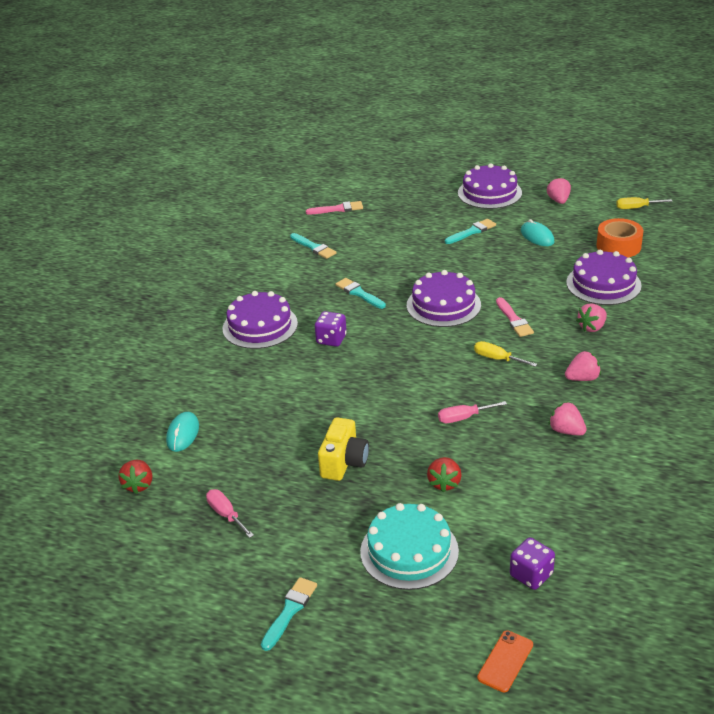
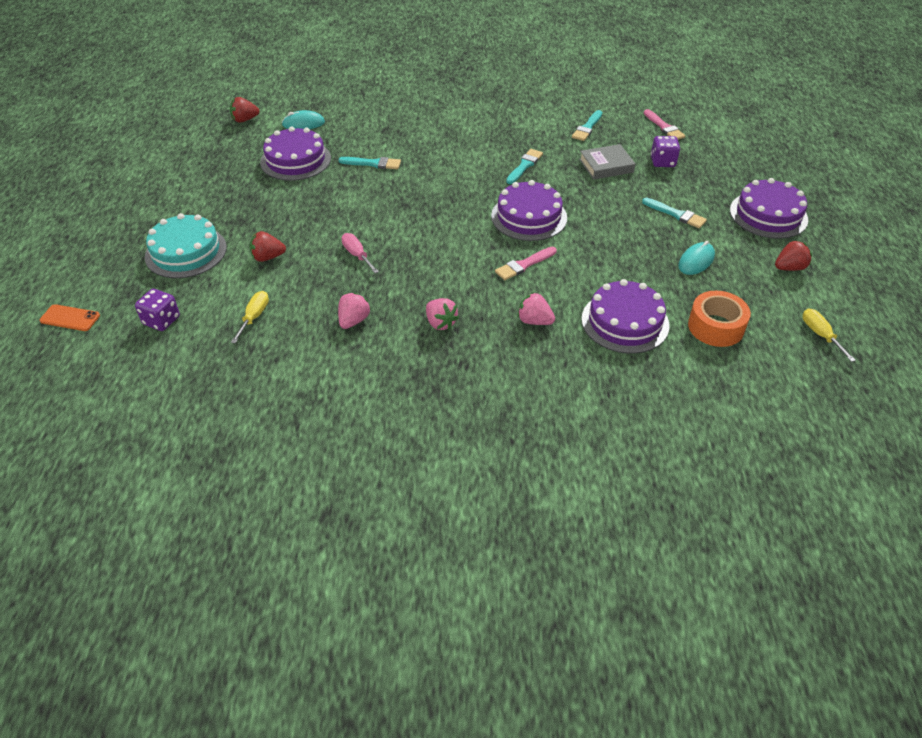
camera: 70 degrees right, 10 degrees up
pink screwdriver [206,489,254,538] -> none
purple cake [223,291,298,349] -> purple cake moved to [260,126,331,181]
turquoise brush [261,577,317,651] -> turquoise brush moved to [338,157,401,169]
purple dice [315,311,347,347] -> purple dice moved to [651,136,680,167]
yellow camera [318,417,369,481] -> none
yellow screwdriver [474,341,537,367] -> yellow screwdriver moved to [231,291,269,343]
pink strawberry [547,177,571,204] -> red strawberry [775,240,812,271]
none -> grey book [579,144,636,180]

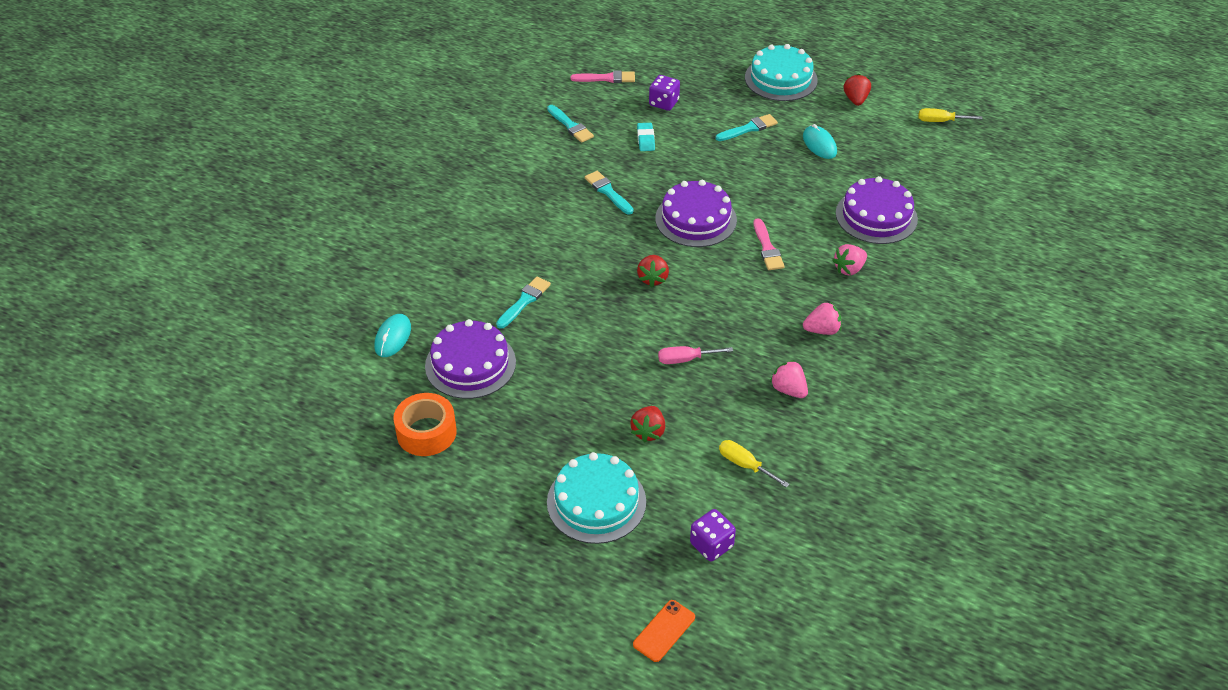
camera: 65 degrees left, 0 degrees up
red strawberry [230,97,259,123] -> red strawberry moved to [637,255,669,287]
grey book [579,144,636,180] -> turquoise eraser [637,123,655,151]
orange tape [688,291,751,347] -> orange tape moved to [393,393,457,456]
purple cake [730,178,808,239] -> turquoise cake [745,44,818,101]

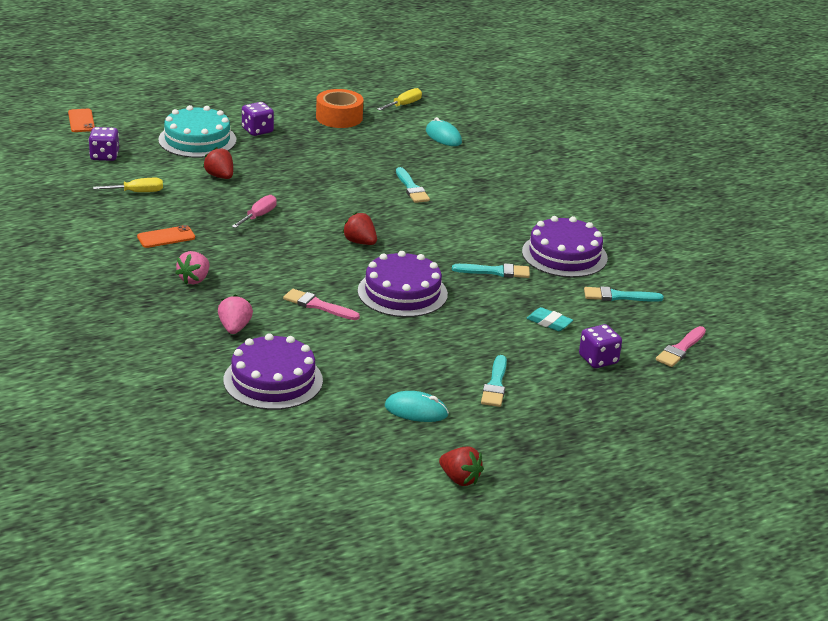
camera: 125 degrees right, 15 degrees down
purple cake [425,319,516,399] -> purple cake moved to [522,216,608,277]
turquoise cake [745,44,818,101] -> none
pink strawberry [770,360,808,398] -> orange phone [137,225,195,248]
yellow screwdriver [918,108,982,122] -> yellow screwdriver moved to [377,88,422,110]
none -> purple dice [242,102,274,136]

